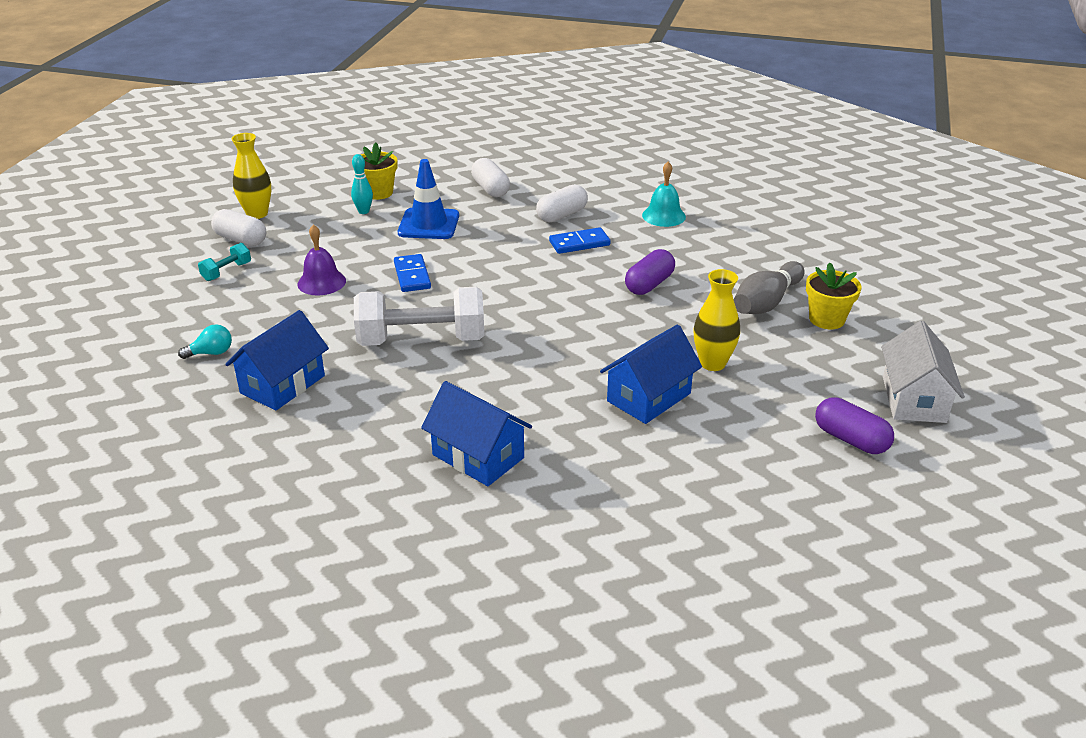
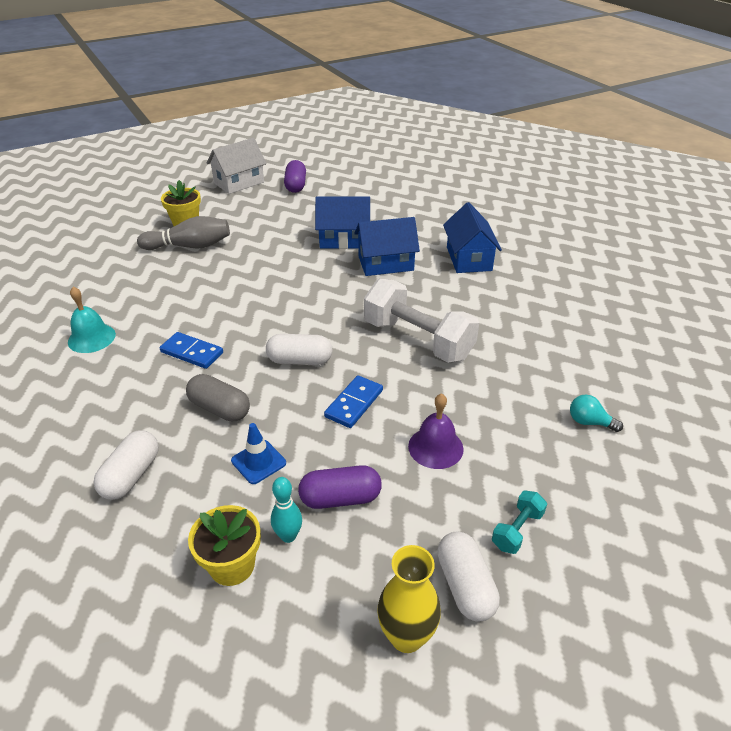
camera: 135 degrees left, 5 degrees up
turquoise dumbbell [198,243,251,281] -> turquoise dumbbell turned 45 degrees counterclockwise [492,491,547,554]
blue house [225,310,329,411] -> blue house moved to [355,217,420,276]
blue traffic cone [398,159,459,239] -> blue traffic cone [231,423,286,484], size x0.61
white capsule [536,184,588,222] -> white capsule moved to [266,334,333,365]
purple capsule [625,249,675,295] -> purple capsule moved to [298,465,382,509]
yellow vase [693,269,740,371] -> none
none -> grey capsule [186,374,250,421]

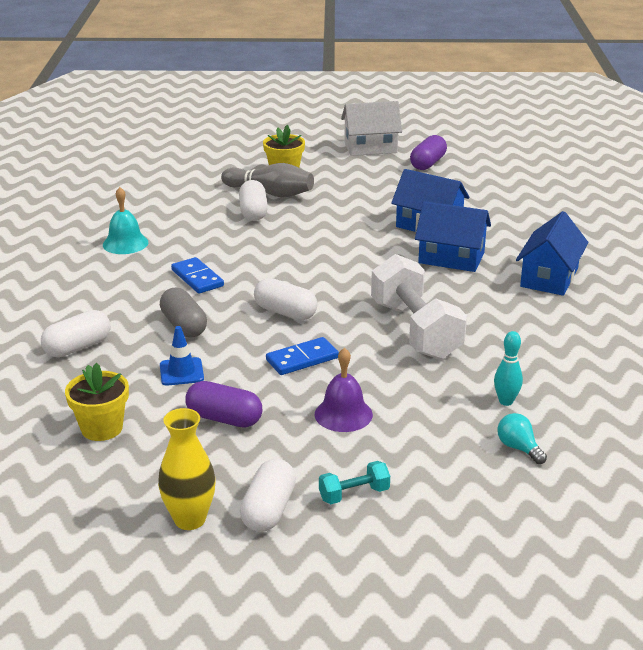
camera: 30 degrees right, 10 degrees down
turquoise bowling pin [271,477,302,543] -> turquoise bowling pin moved to [494,331,523,406]
none -> white capsule [239,180,268,221]

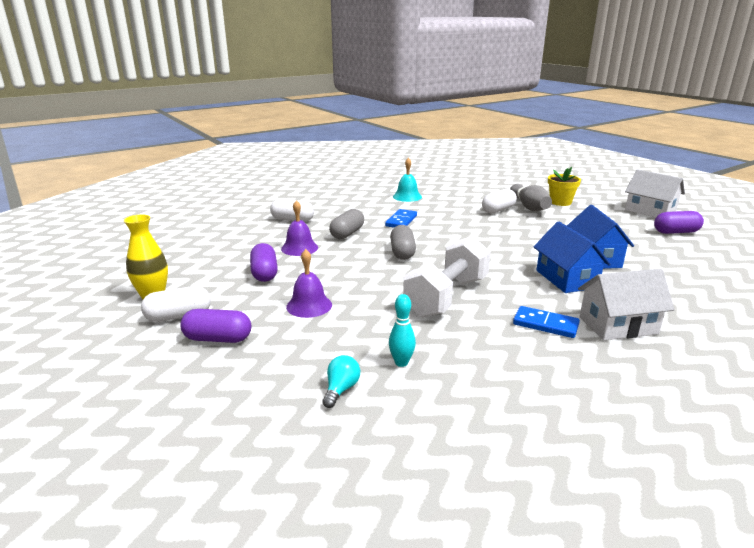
camera: 55 degrees right, 5 degrees down
yellow flower pot [65,363,129,441] -> none
blue traffic cone [160,326,204,386] -> purple bell [281,200,318,256]
white capsule [254,278,317,320] -> grey capsule [390,225,416,260]
blue domino [266,337,339,375] -> blue domino moved to [513,306,580,338]
turquoise dumbbell [319,461,390,504] -> purple capsule [180,309,251,343]
blue house [516,211,589,296] -> white house [578,268,675,340]

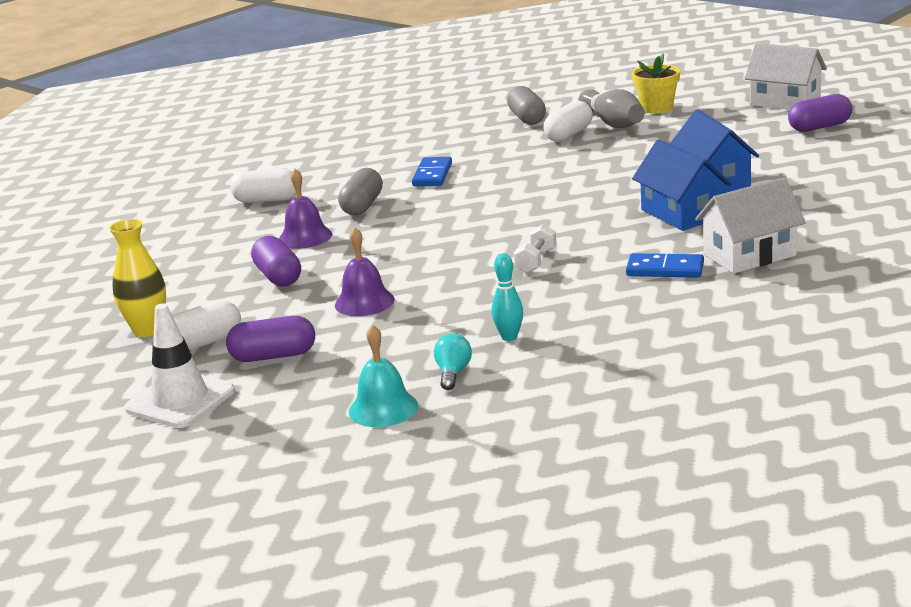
camera: 10 degrees left, 0 degrees up
grey capsule [390,225,416,260] -> grey capsule moved to [507,86,546,125]
turquoise bell [393,158,422,202] -> turquoise bell moved to [349,325,418,427]
white dumbbell [403,236,491,318] -> white dumbbell [514,224,557,273], size x0.44
none -> white traffic cone [124,303,235,428]

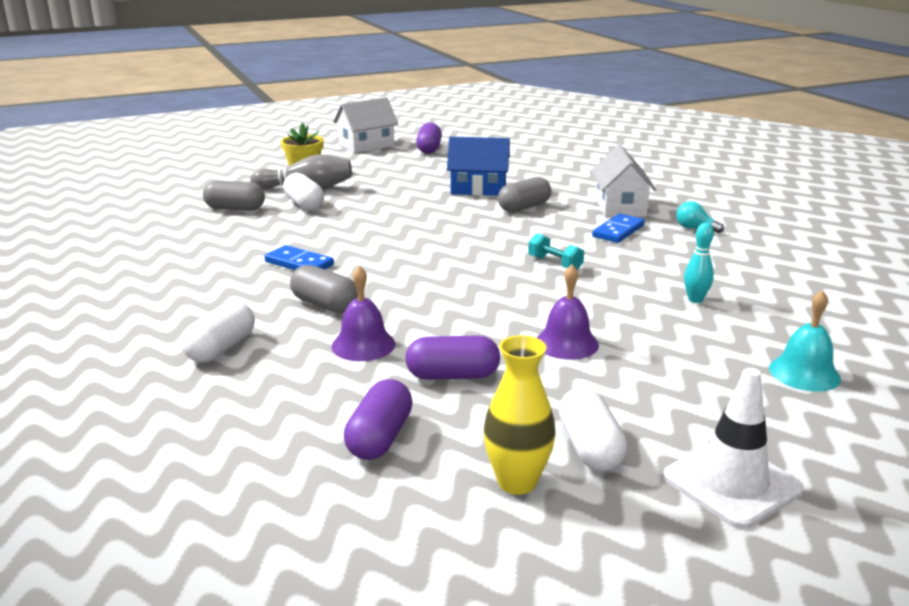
camera: 70 degrees left, 0 degrees up
purple capsule [226,316,315,362] -> purple capsule moved to [344,379,413,460]
turquoise light bulb [434,333,472,390] -> turquoise light bulb moved to [676,201,724,233]
white dumbbell [514,224,557,273] -> turquoise dumbbell [528,233,584,270]
blue house [632,140,732,231] -> grey capsule [498,177,551,212]

